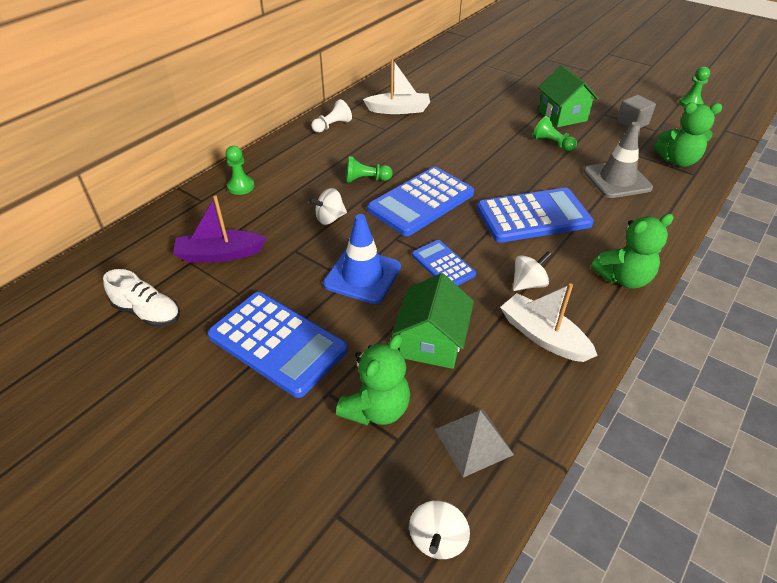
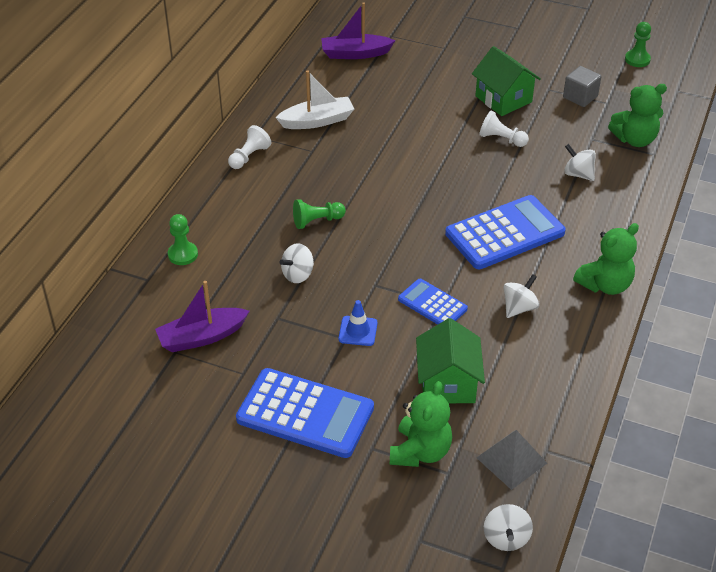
camera: 15 degrees left, 0 degrees up
white shoe [103,269,180,327] -> none
blue traffic cone [323,214,401,304] -> blue traffic cone [338,300,377,346], size x0.56
blue calculator [367,167,474,236] -> none
white boat [500,283,598,362] -> none
green pawn [533,116,577,151] -> white pawn [479,111,529,147]
grey traffic cone [584,122,653,198] -> white spinning top [564,144,596,181]
none -> purple boat [321,2,395,59]

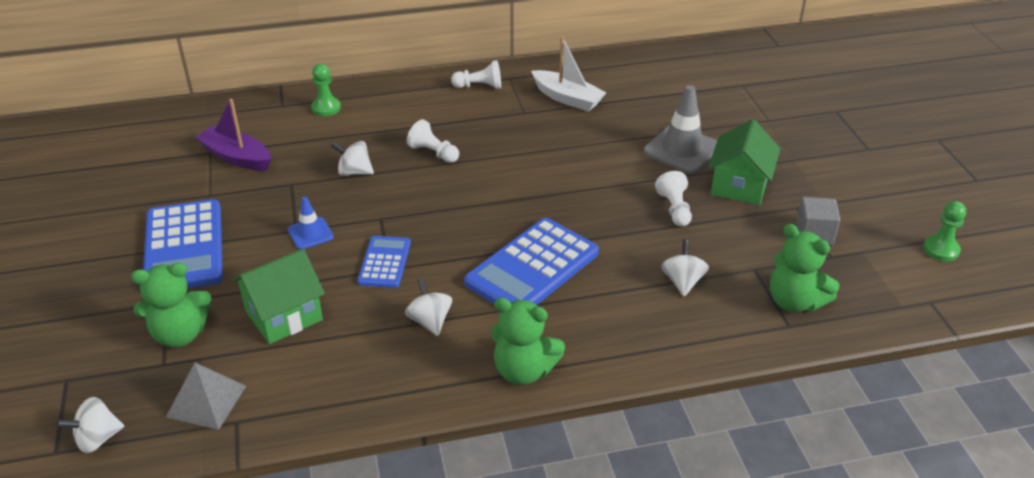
camera: 55 degrees right, 5 degrees down
green pawn [293,199,346,229] -> white pawn [407,119,459,163]
purple boat [321,2,395,59] -> none
blue calculator [445,195,566,269] -> blue calculator turned 105 degrees clockwise [464,218,599,304]
white spinning top [503,274,539,318] -> white spinning top turned 120 degrees counterclockwise [405,278,452,336]
none -> grey traffic cone [643,85,717,173]

